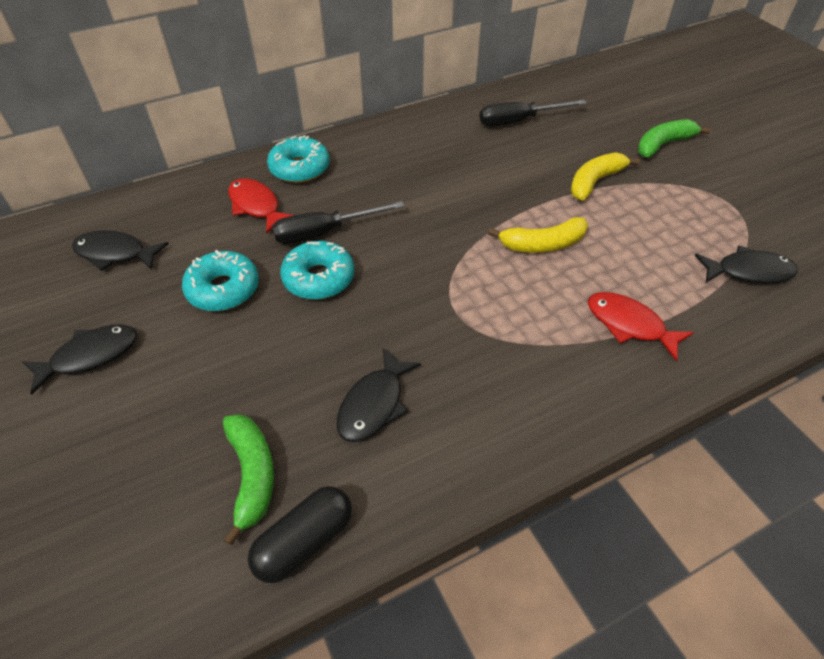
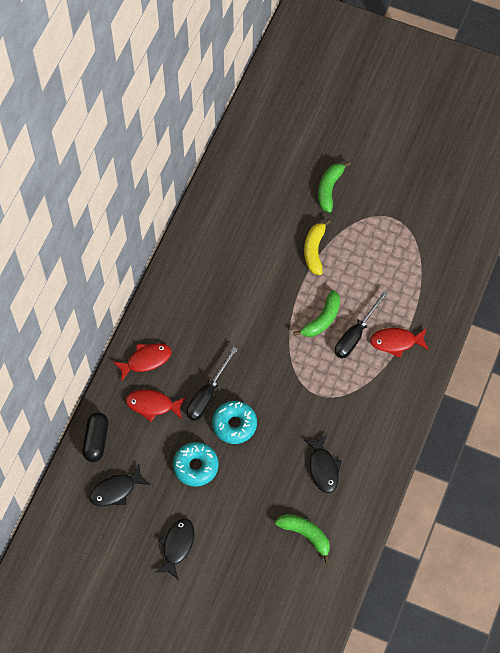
camera: 40 degrees left, 15 degrees up
black capsule [248,486,352,583] -> black capsule moved to [82,412,108,462]
turquoise donut [267,135,330,183] -> red fish [113,343,172,381]
black screwdriver [480,100,587,126] -> black screwdriver moved to [335,290,388,358]
yellow banana [488,217,588,253] -> green banana [293,290,340,337]
black fish [694,245,798,284] -> none

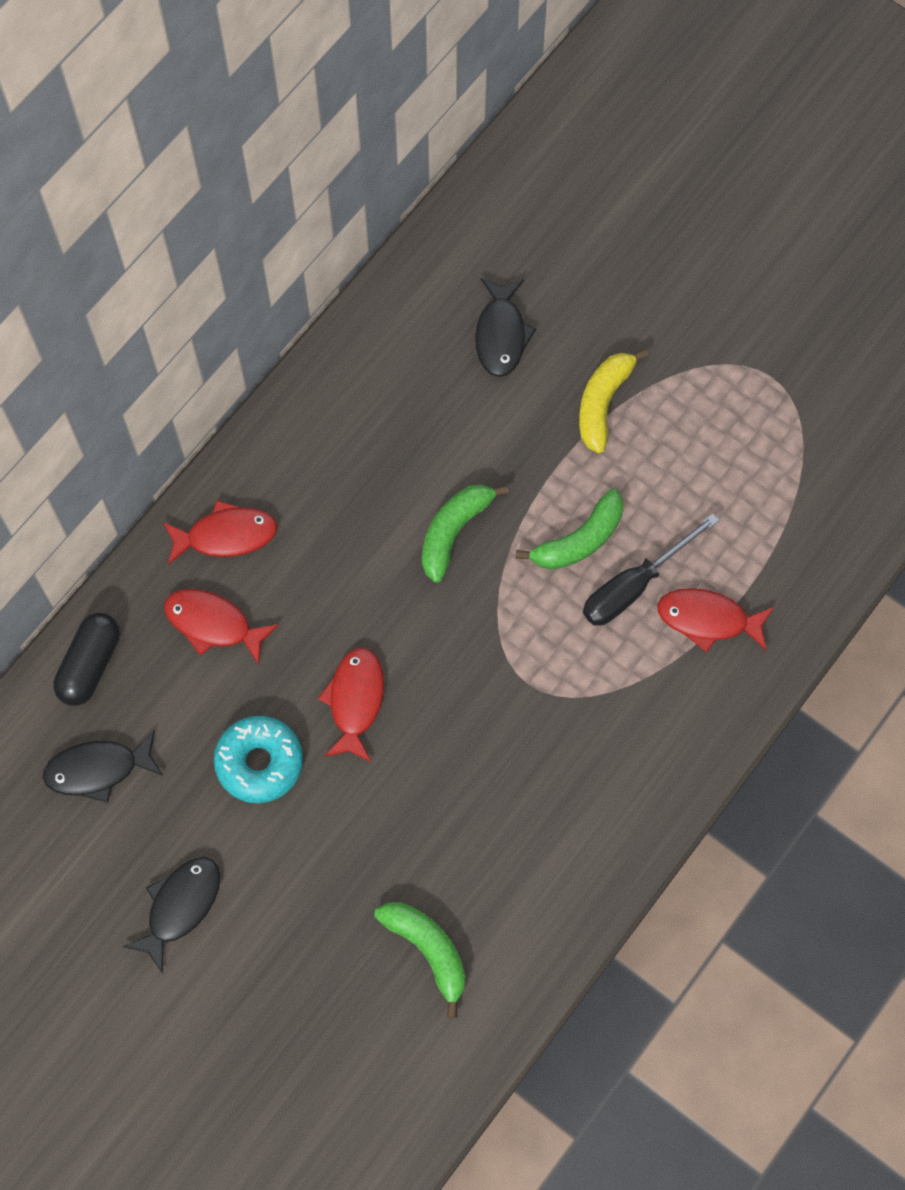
camera: 15 degrees right, 5 degrees up
black screwdriver [187,347,238,421] -> none
turquoise donut [212,401,257,444] -> red fish [318,647,384,762]
black fish [304,435,342,493] -> black fish moved to [475,278,537,377]
green banana [318,161,351,213] -> green banana moved to [422,484,509,583]

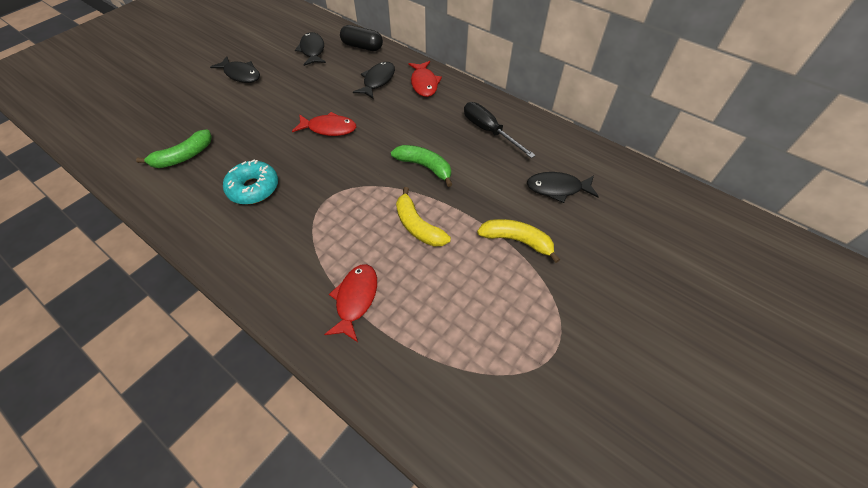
camera: 90 degrees right, 15 degrees down
red fish [164,589,279,665] -> black fish [353,62,395,99]
turquoise donut [214,716,303,803] -> turquoise donut moved to [223,159,278,204]
green banana [516,489,623,570] -> yellow banana [396,187,451,247]
black screwdriver [583,513,719,626] -> black screwdriver moved to [464,102,536,158]

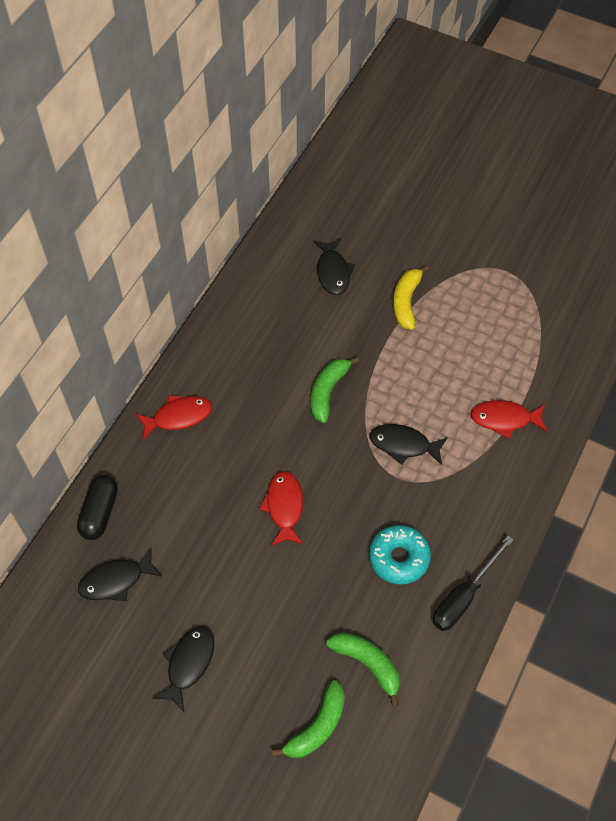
camera: 100 degrees left, 5 degrees up
black fish [353,62,395,99] -> black fish moved to [370,424,448,465]
yellow banana [396,187,451,247] -> none
black screwdriver [464,102,536,158] -> black screwdriver moved to [433,535,514,631]
none -> green banana [272,680,345,758]

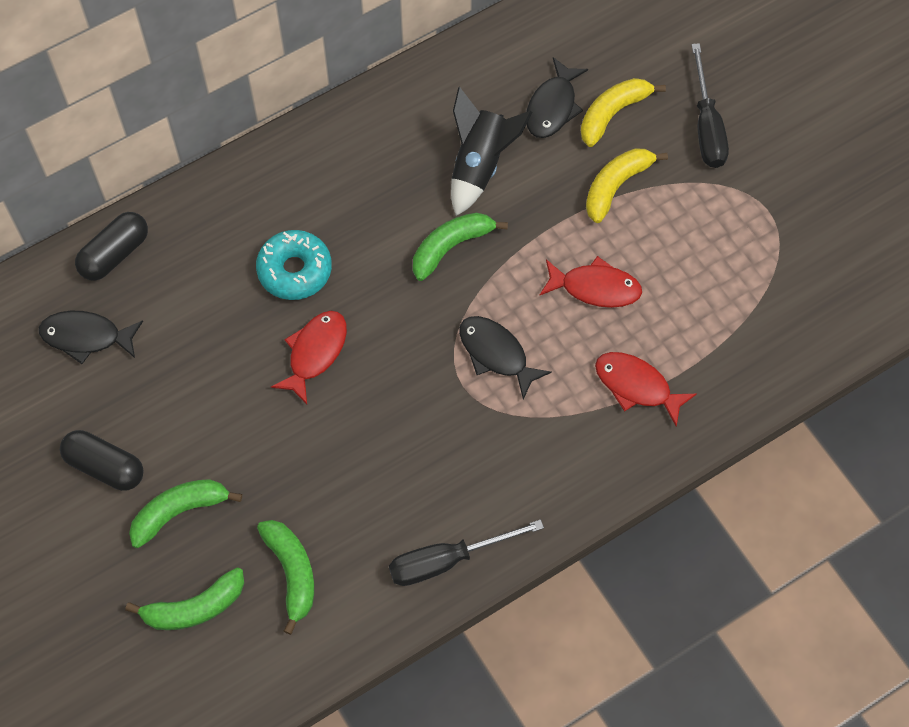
camera: 30 degrees right, 5 degrees up
red fish [135,395,212,440] -> red fish moved to [539,256,642,308]
black fish [153,626,214,712] -> black capsule [60,430,144,491]
turquoise donut [369,525,431,585] -> turquoise donut moved to [256,230,332,300]
none -> green banana [129,479,242,548]
none -> black rocket [451,87,532,216]
none -> yellow banana [581,78,666,147]
none -> black screwdriver [692,43,729,168]

